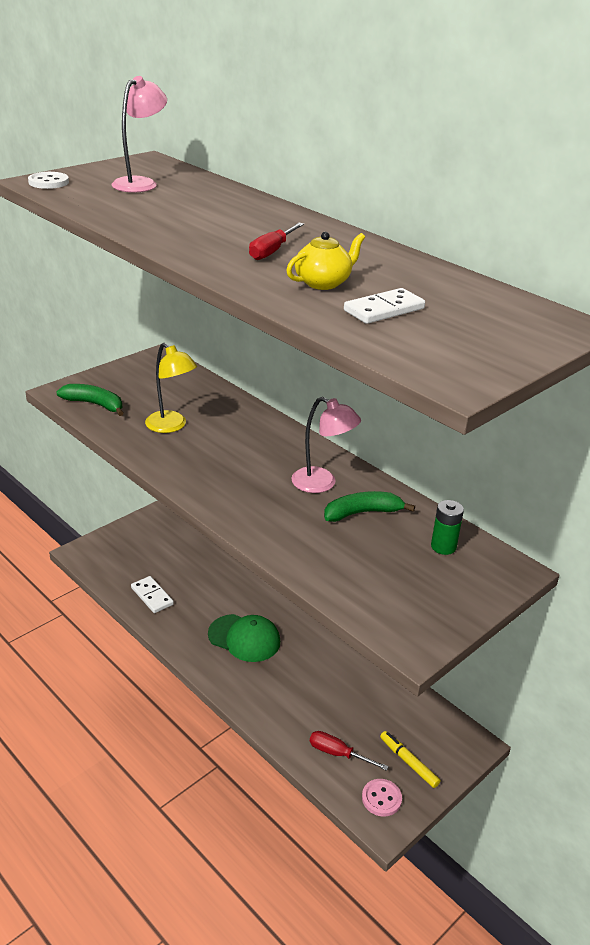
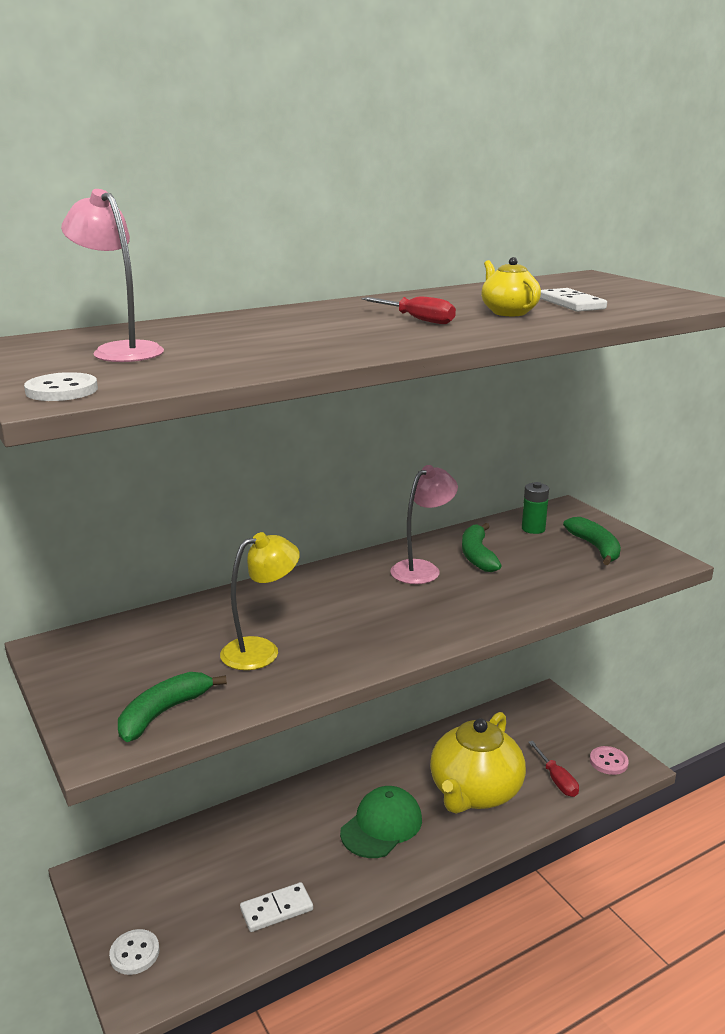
camera: 75 degrees left, 10 degrees down
red screwdriver [310,731,389,771] -> red screwdriver turned 60 degrees counterclockwise [528,741,579,797]
yellow marker [380,731,440,788] -> none
none -> white button [109,929,159,975]
none -> yellow teapot [430,712,526,814]
none -> green banana [563,517,621,565]

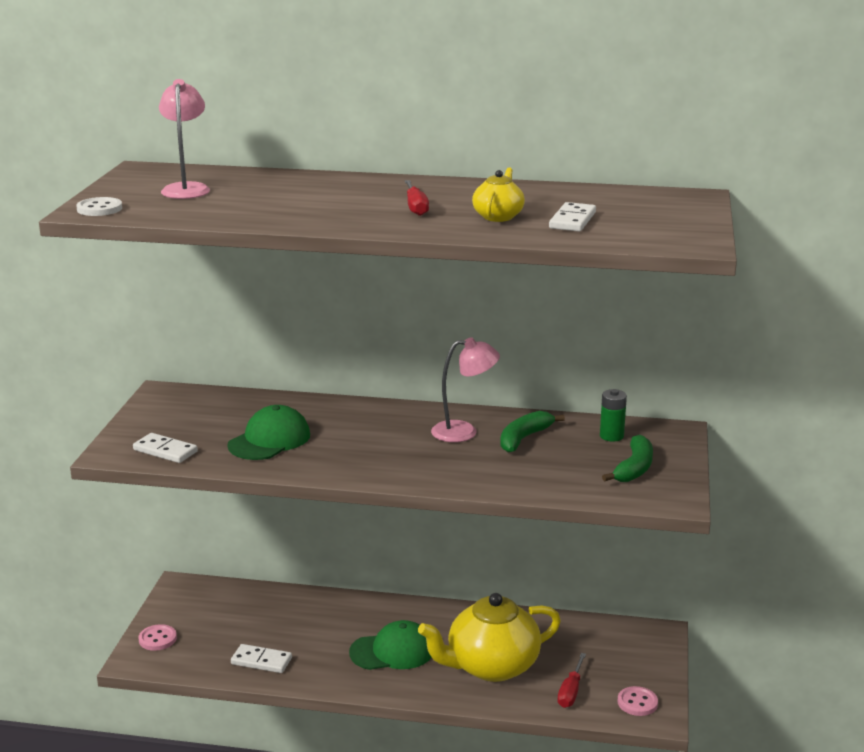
camera: 40 degrees right, 0 degrees up
white button [109,929,159,975] -> pink button [139,624,177,651]
green banana [118,672,227,742] -> white domino [133,433,198,463]
yellow lamp [220,532,300,670] -> green cap [227,405,310,460]

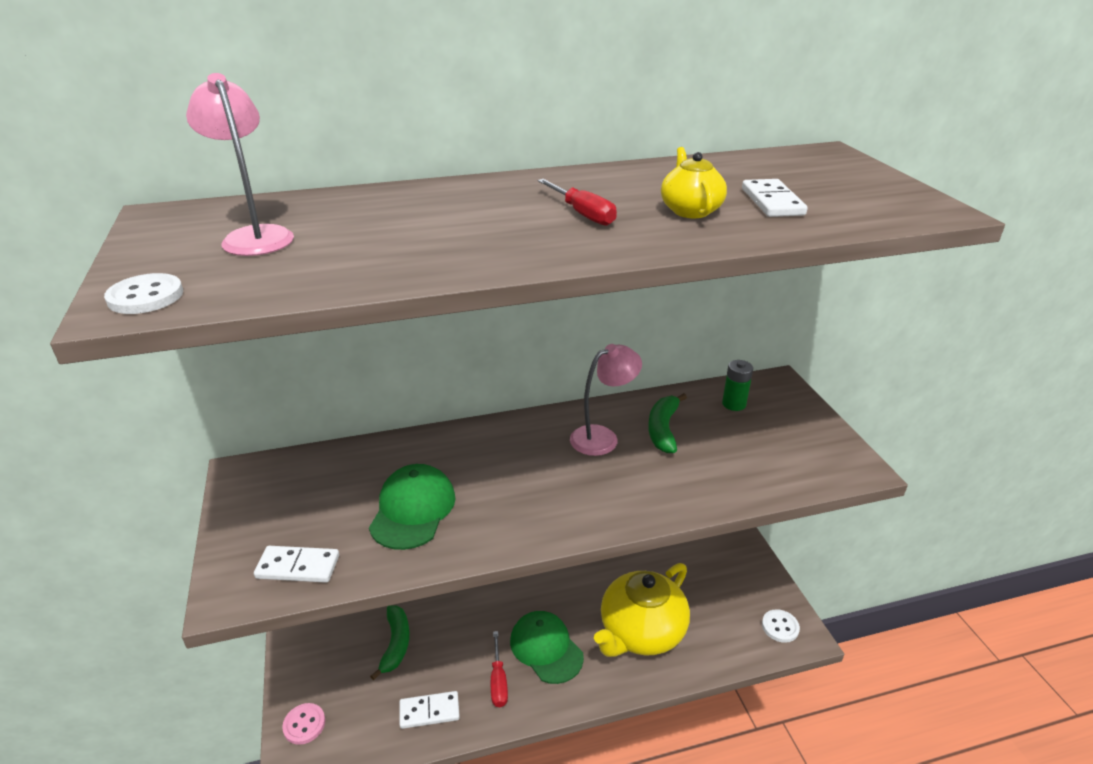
camera: 25 degrees left, 10 degrees up
green cap [349,620,432,670] -> green cap turned 90 degrees counterclockwise [510,611,584,684]
red screwdriver [557,653,586,708] -> red screwdriver moved to [491,631,508,707]
green banana [602,435,653,482] -> green banana moved to [370,605,410,680]
pink button [618,686,658,716] -> white button [762,609,800,643]

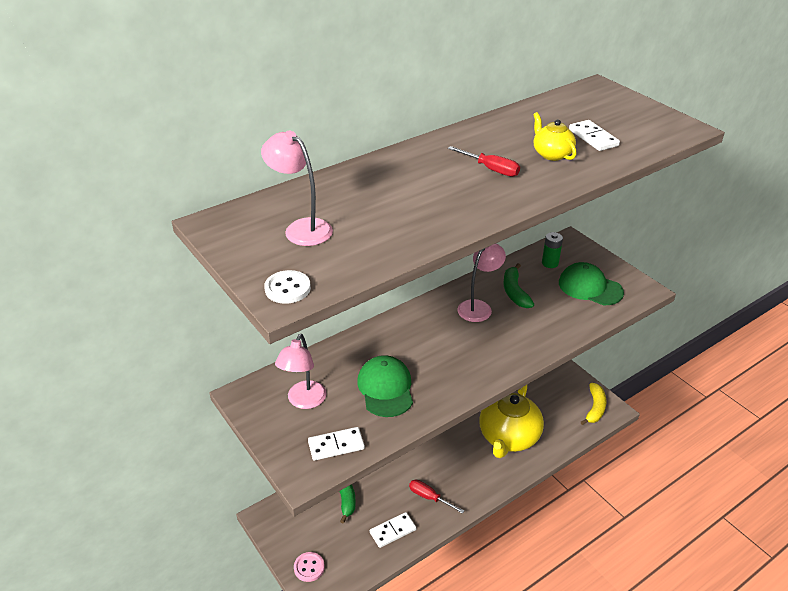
camera: 20 degrees left, 5 degrees up
red screwdriver [491,631,508,707] -> red screwdriver turned 150 degrees clockwise [409,480,464,514]
green cap [510,611,584,684] -> green cap moved to [559,262,624,305]
white button [762,609,800,643] -> yellow banana [581,383,606,425]
none -> pink lamp [275,334,326,409]

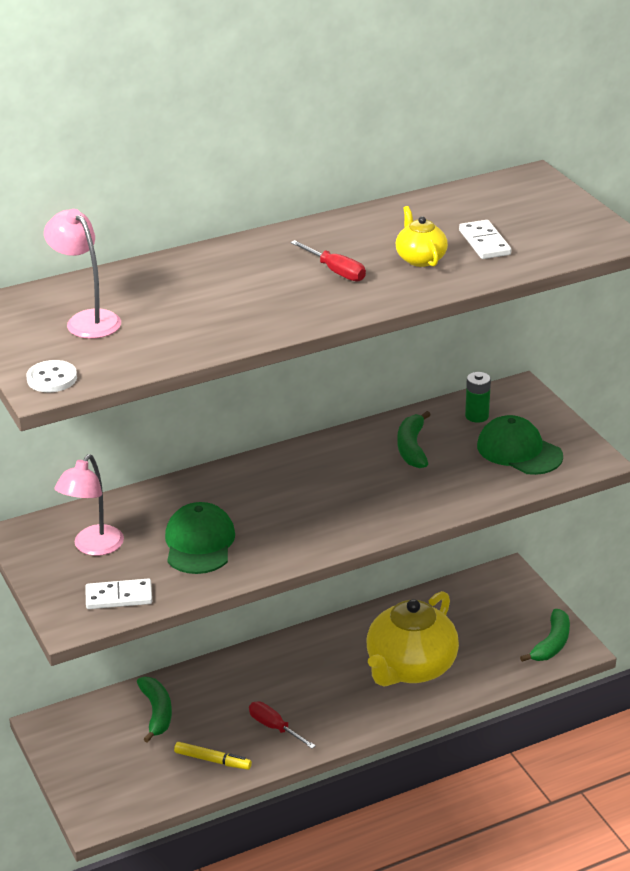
camera: 10 degrees right, 5 degrees down
pink button [294,552,325,582] -> none
white domino [370,512,416,548] -> yellow marker [174,742,252,770]
pink lamp [457,243,506,322] -> none
yellow banana [581,383,606,425] -> green banana [520,609,570,662]

